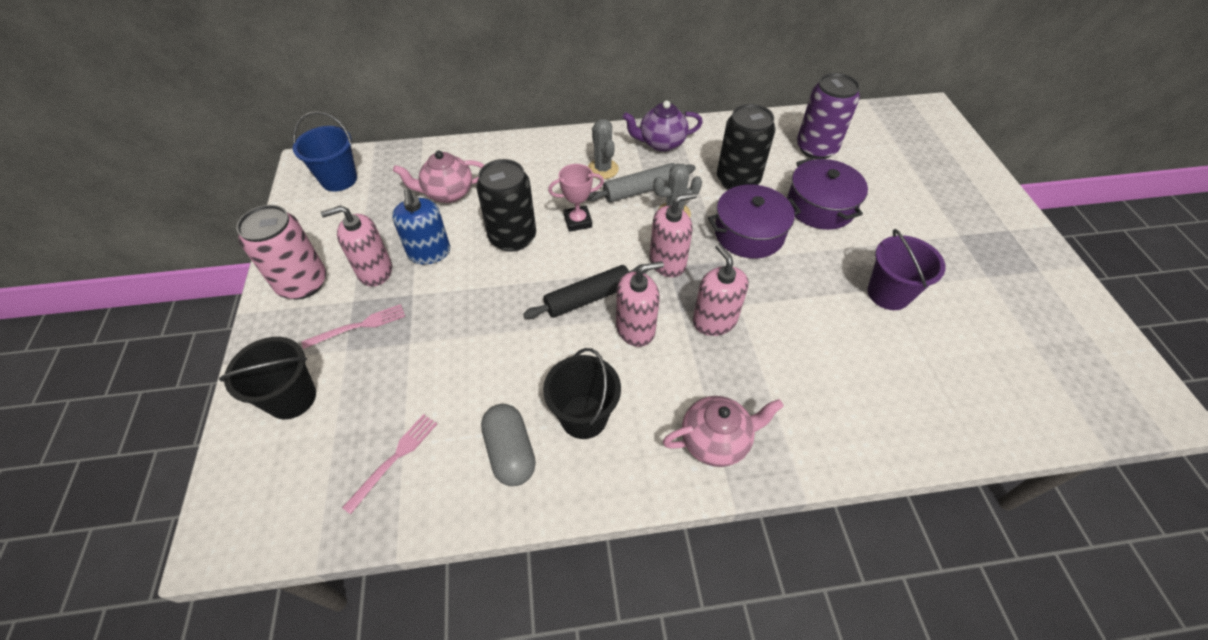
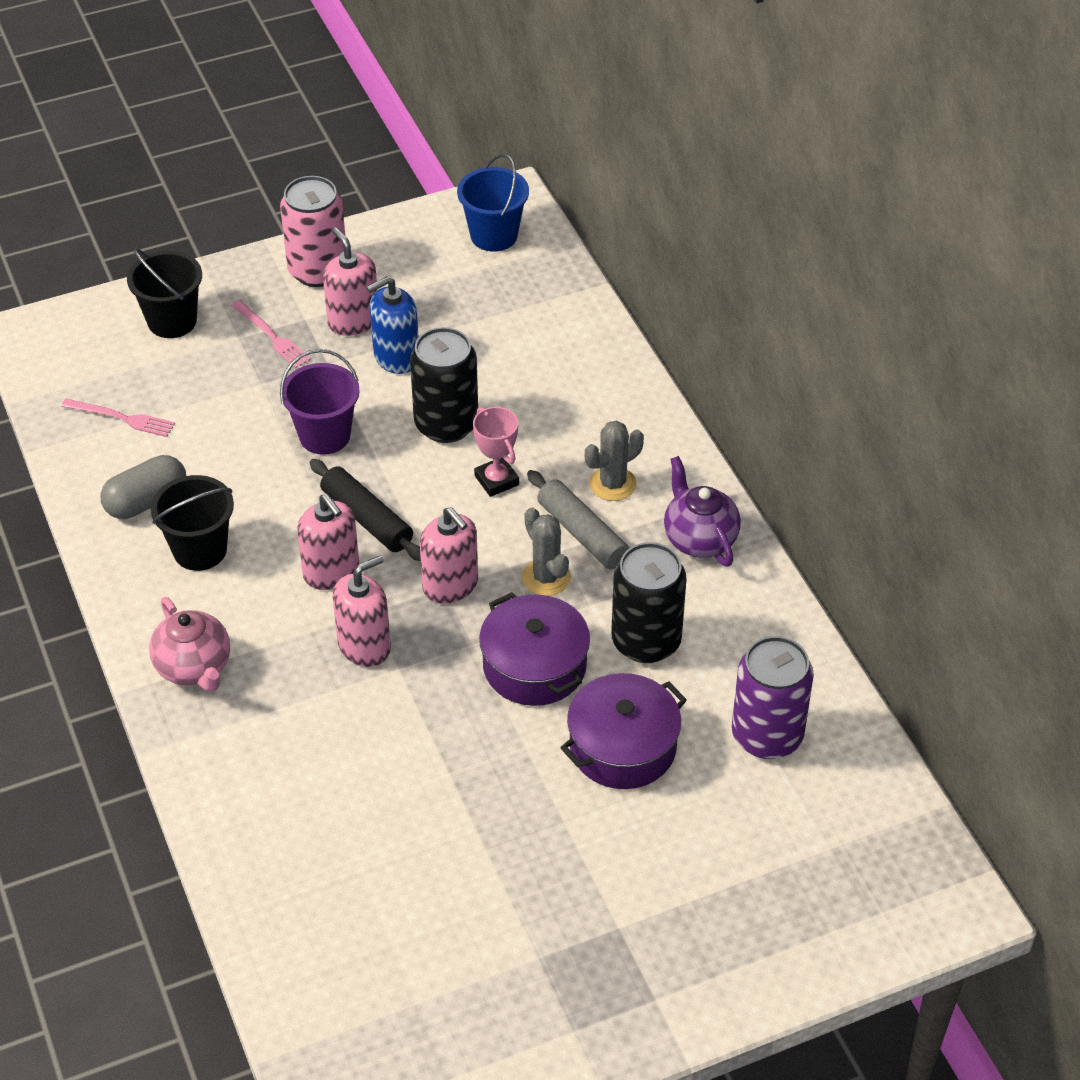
camera: 75 degrees right, 5 degrees down
pink teapot [393,151,484,203] -> none
purple bucket [868,229,945,310] -> purple bucket moved to [280,349,360,455]

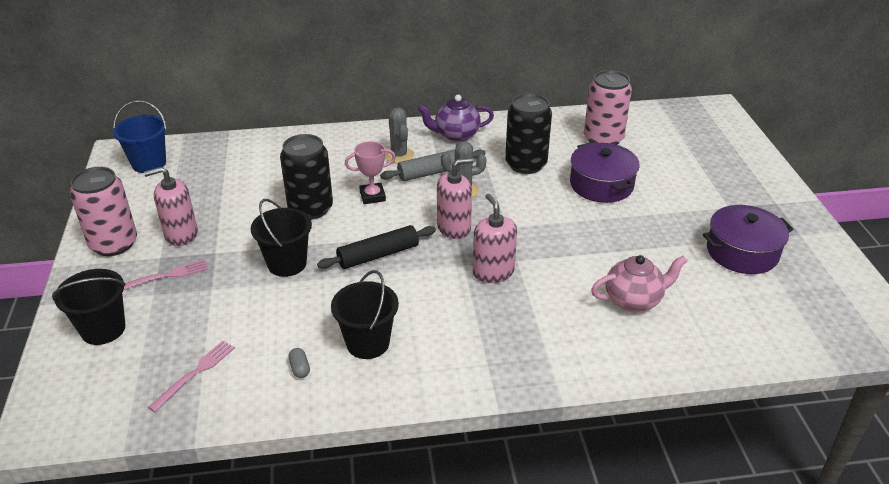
camera: 75 degrees left, 10 degrees down
grey capsule [100,455,186,519] -> grey capsule [288,348,310,378], size x0.46
pink teapot [149,597,230,692] -> pink teapot moved to [591,255,687,312]
purple bucket [280,349,360,455] -> black bucket [251,199,312,277]
pink soap dispenser [297,494,359,590] -> none
blue soap dispenser [367,277,419,374] -> none
purple pot [479,592,590,706] -> purple pot moved to [703,205,793,274]
purple can [732,636,814,759] -> pink can [584,70,632,145]

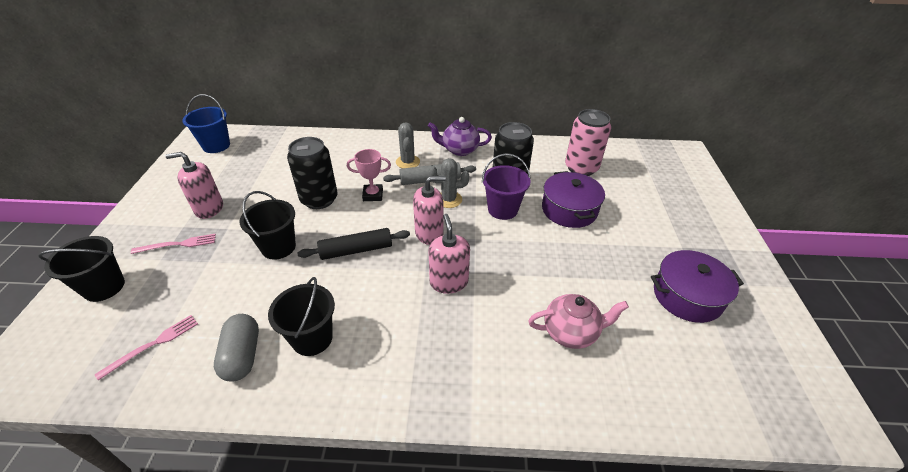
camera: 10 degrees right, 5 degrees up
pink can [70,167,137,256] -> none
grey capsule [288,348,310,378] -> grey capsule [214,314,259,382], size x2.15
none -> purple bucket [482,153,531,220]

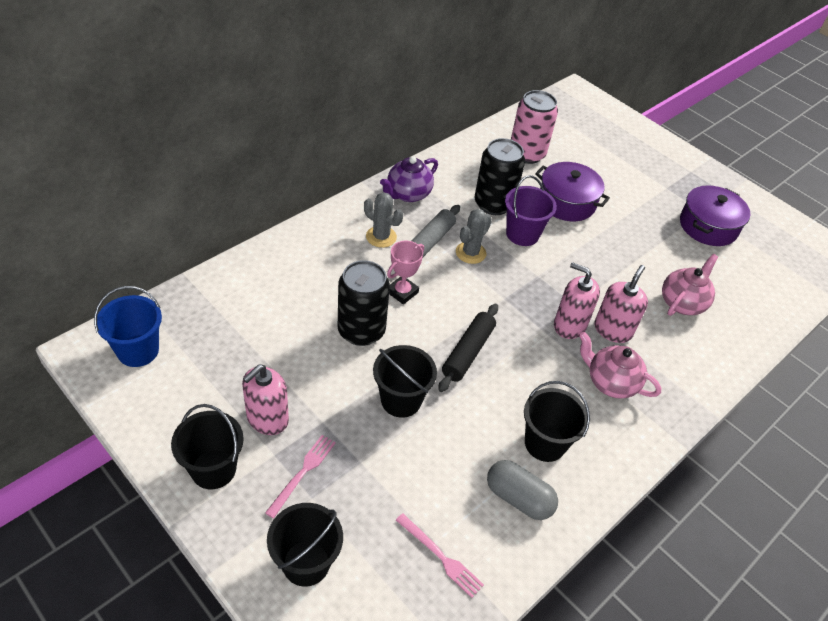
camera: 50 degrees left, 5 degrees up
pink fork [95,315,198,381] -> pink fork turned 135 degrees clockwise [396,513,484,598]
pink soap dispenser [413,176,446,245] -> pink soap dispenser moved to [594,265,648,343]
none -> black bucket [171,404,244,489]
none -> pink teapot [579,332,661,399]

